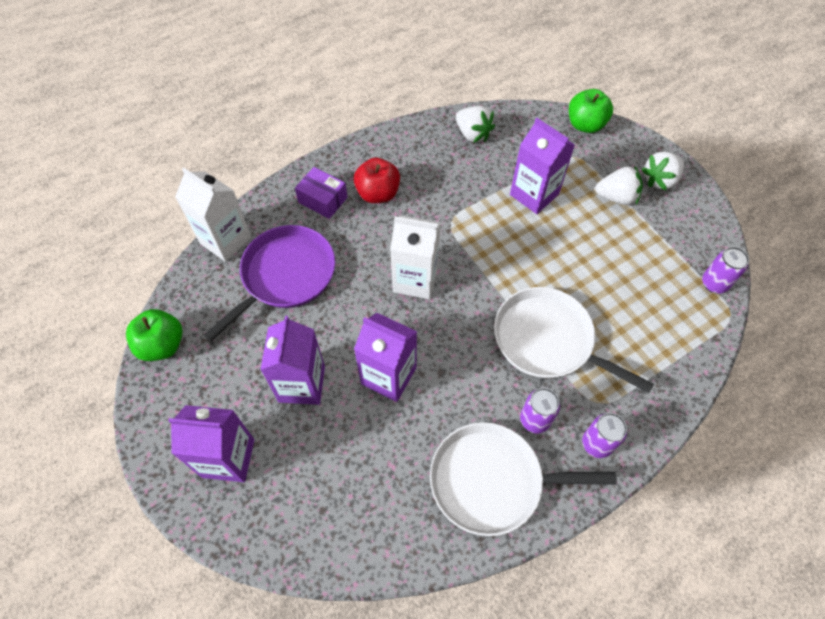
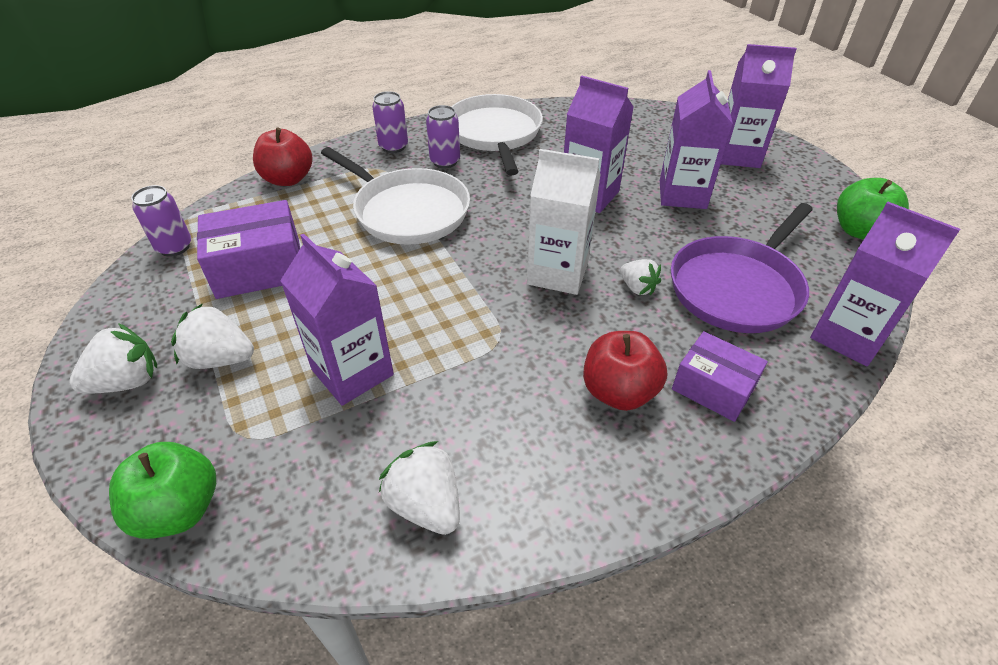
camera: 175 degrees left, 15 degrees down
white carton [175,167,251,262] -> purple carton [810,202,960,366]
white pan [430,422,617,536] -> white pan turned 105 degrees counterclockwise [451,94,543,175]
none -> purple box [197,200,300,299]
none -> red apple [253,128,313,186]
none -> white strawberry [620,259,661,296]

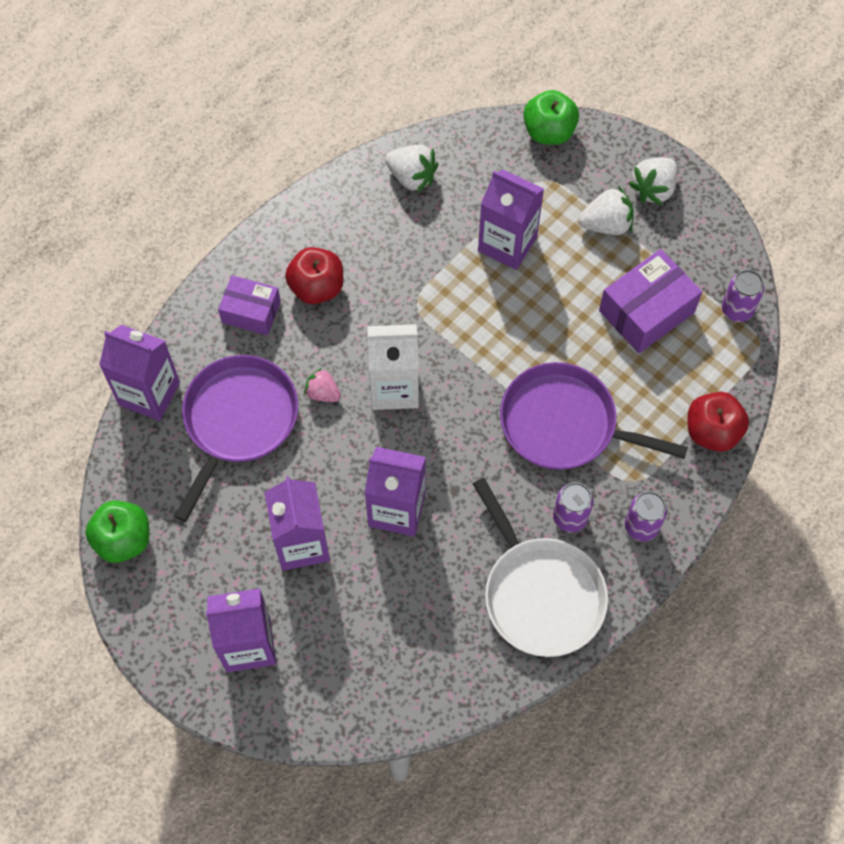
camera: 160 degrees right, 20 degrees up
white pan [321,147,470,245] -> purple pan [500,362,688,470]
white strawberry [620,259,661,296] -> pink strawberry [304,368,341,402]

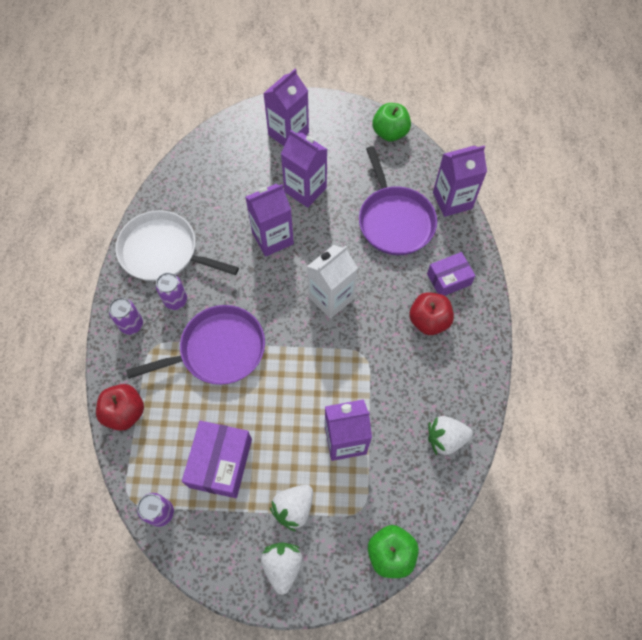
camera: 140 degrees right, 0 degrees up
pink strawberry [304,368,341,402] -> none

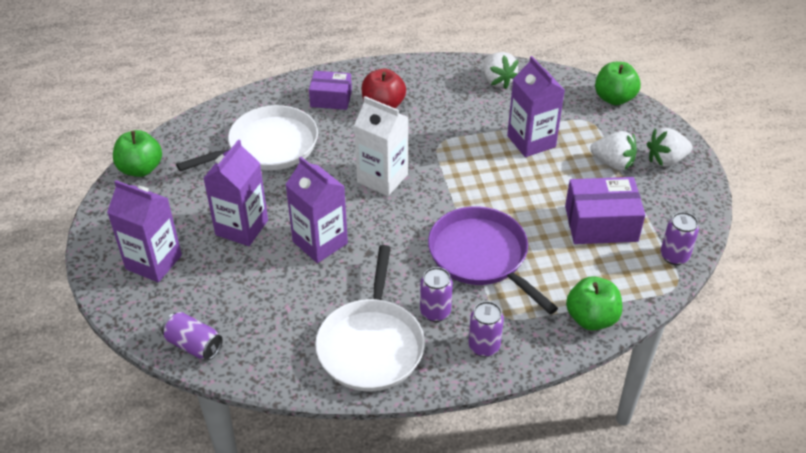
camera: 105 degrees left, 20 degrees down
red apple [96,384,144,431] -> green apple [566,276,622,330]
purple pan [359,146,437,255] -> white pan [176,105,318,171]
purple box [427,252,476,296] -> purple box turned 45 degrees counterclockwise [309,71,352,110]
purple carton [433,145,487,217] -> none
none -> purple can [162,312,223,360]

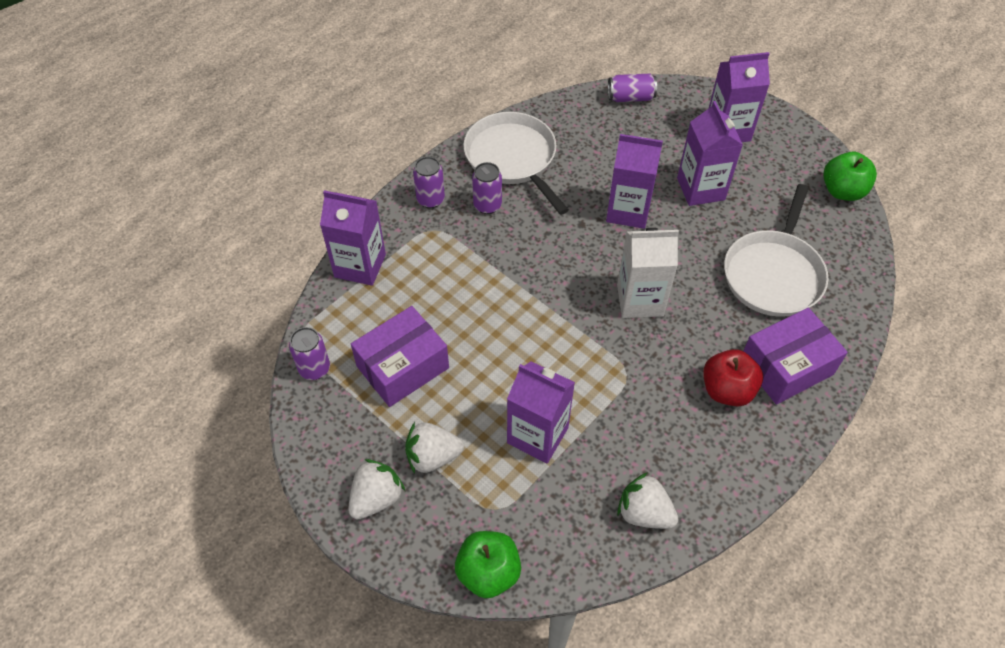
camera: 145 degrees right, 10 degrees up
purple box [309,71,352,110] -> purple box [743,308,848,405], size x1.53
purple pan [428,206,558,314] -> none
green apple [566,276,622,330] -> purple carton [320,190,386,286]

